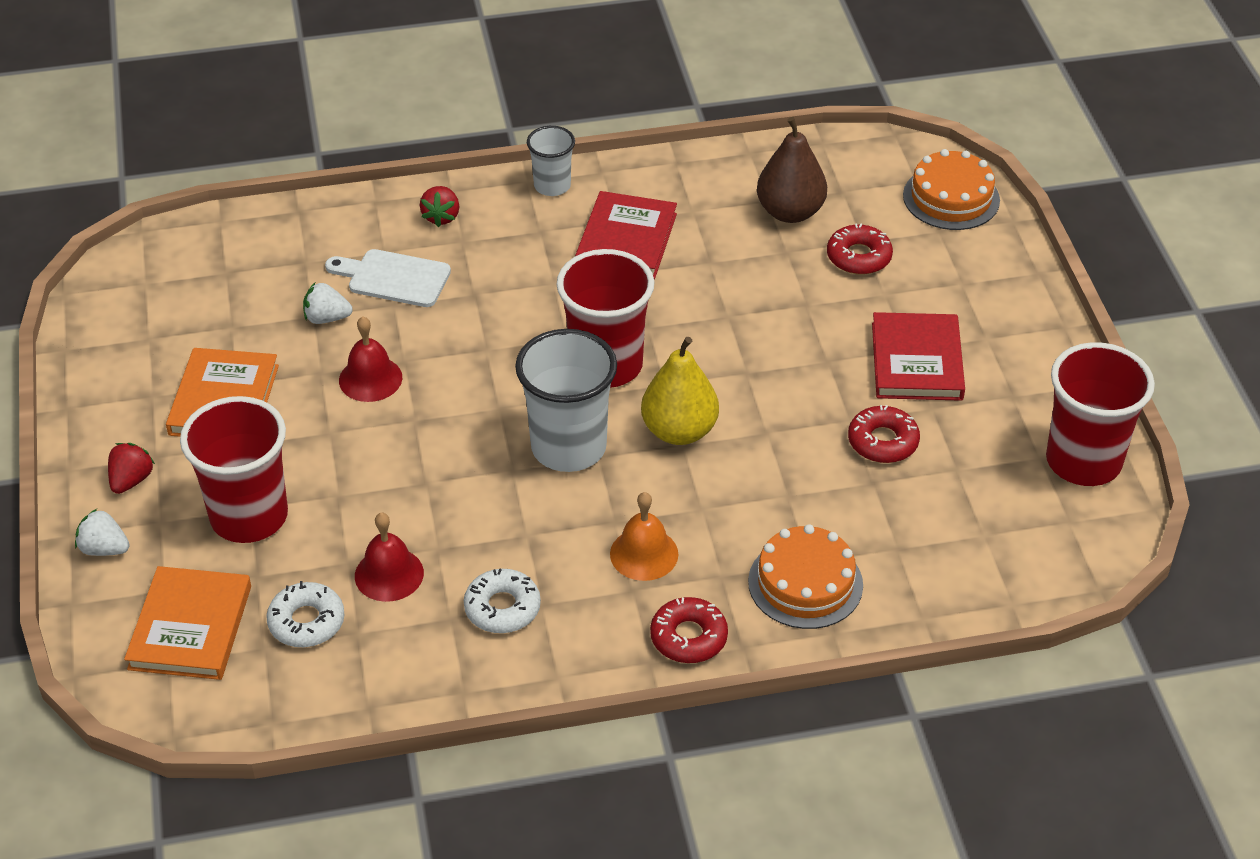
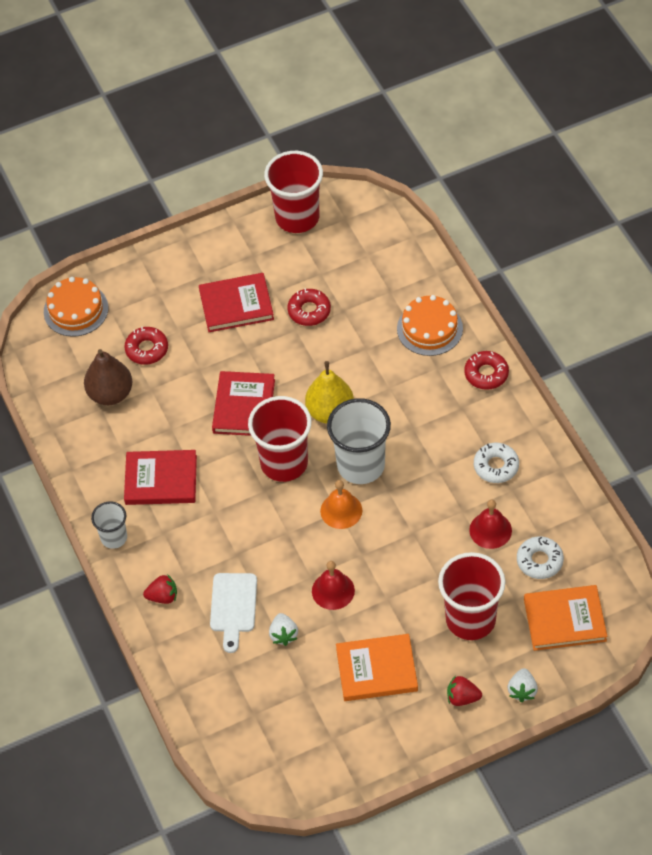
camera: 100 degrees left, 10 degrees up
orange bell [610,492,678,581] -> orange bell moved to [320,480,362,529]
none -> red book [212,371,275,436]

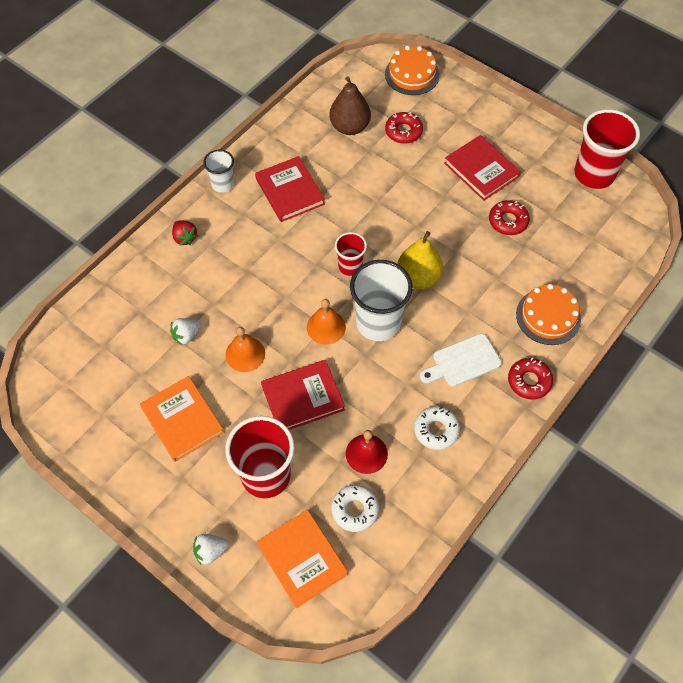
camera: 60 degrees right, 5 degrees up
white cutting board [210,573,257,653] -> white cutting board moved to [420,334,502,387]
red book [212,371,275,436] -> red book moved to [261,360,345,430]
red cup [248,396,312,482] -> red cup [335,232,367,276], size x0.55
red bell [312,561,355,610] -> orange bell [225,327,265,372]
red strawberry [447,675,482,706] -> none

